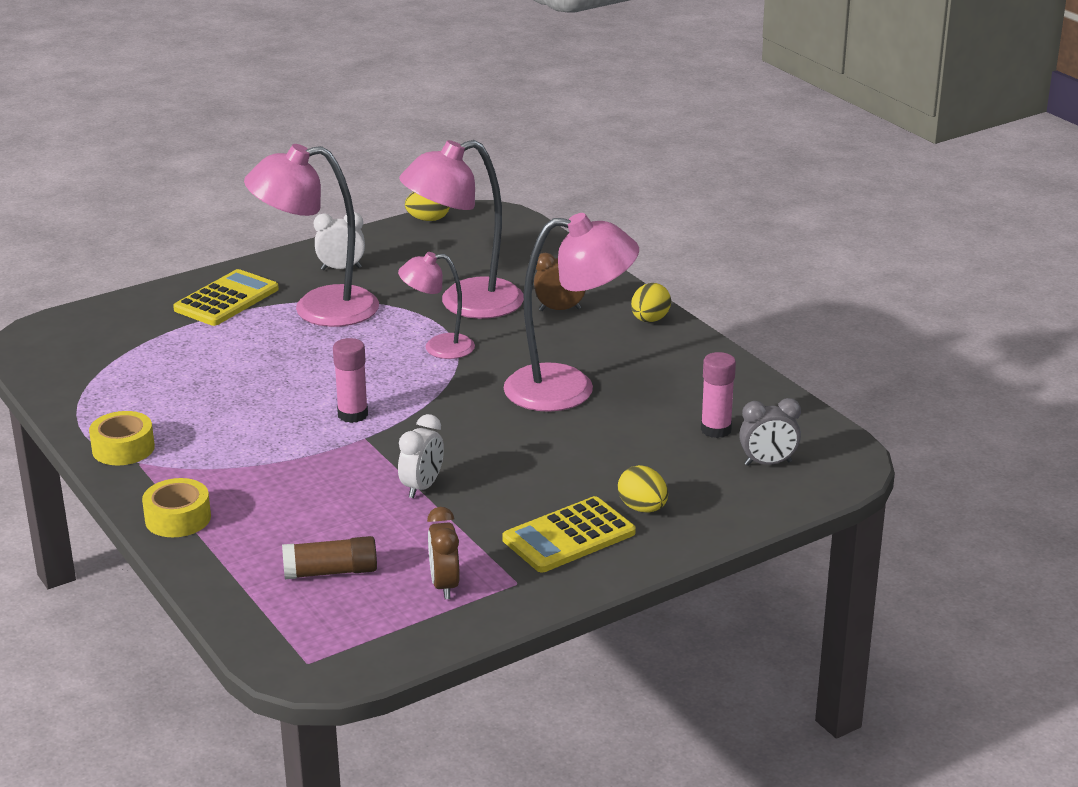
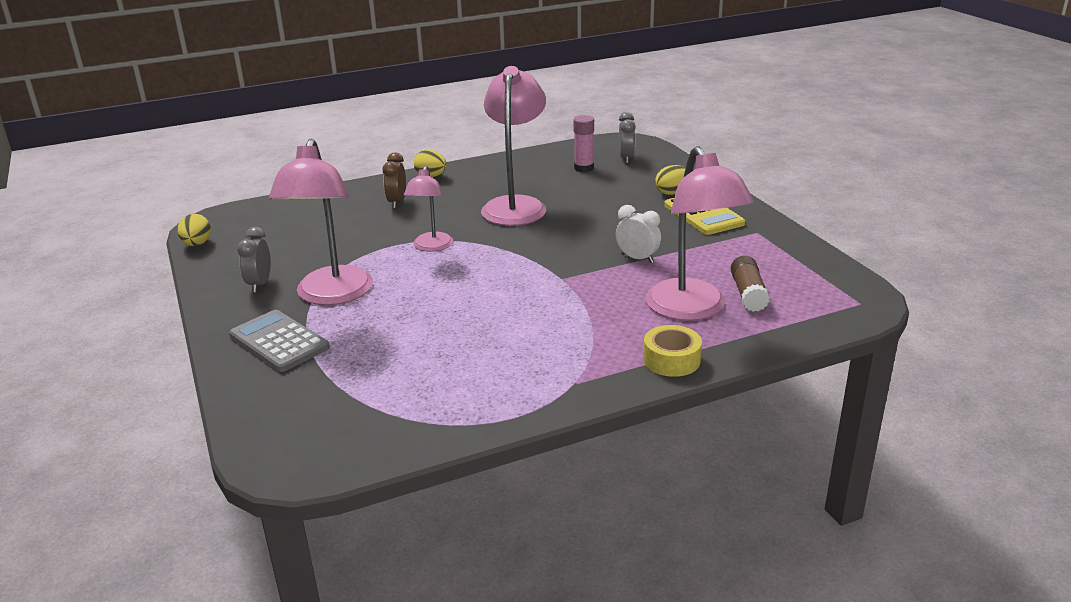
camera: 80 degrees left, 0 degrees up
yellow tape [89,411,155,465] -> none
yellow calculator [173,269,279,326] -> grey calculator [229,310,330,372]
white clock [314,212,365,270] -> grey clock [237,227,271,293]
pink glue stick [333,338,368,423] -> none
pink lamp [399,140,524,319] -> pink lamp moved to [646,146,754,321]
brown clock [427,507,460,599] -> none

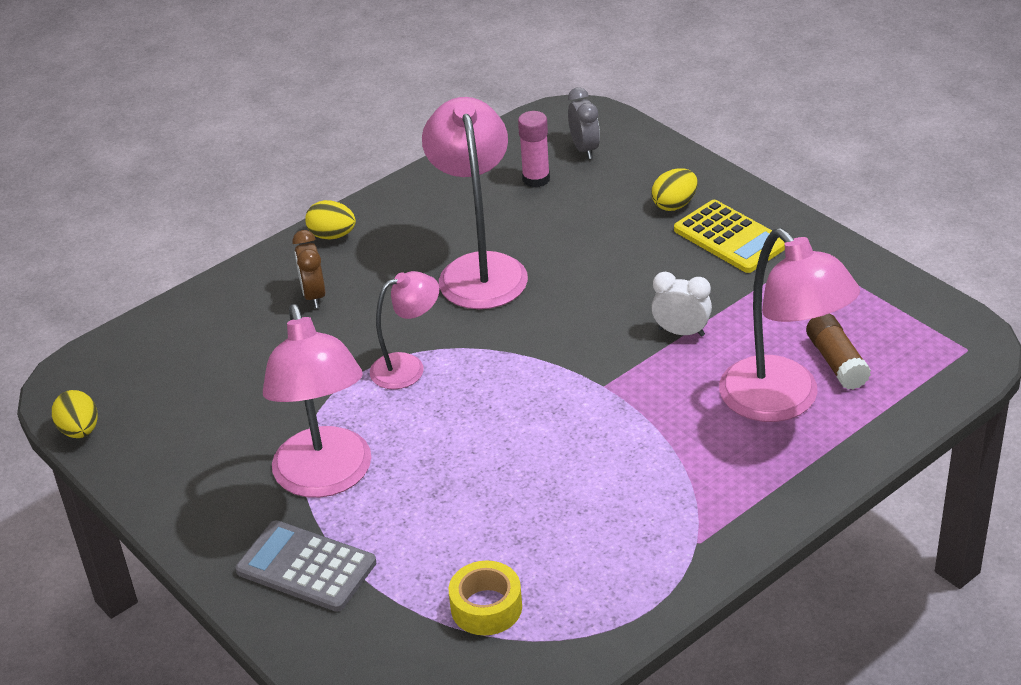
camera: 15 degrees left, 10 degrees up
grey clock [237,227,271,293] -> none
pink lamp [404,165,453,252] -> pink lamp turned 105 degrees counterclockwise [370,271,439,389]
yellow tape [643,325,702,377] -> yellow tape moved to [449,561,522,635]

